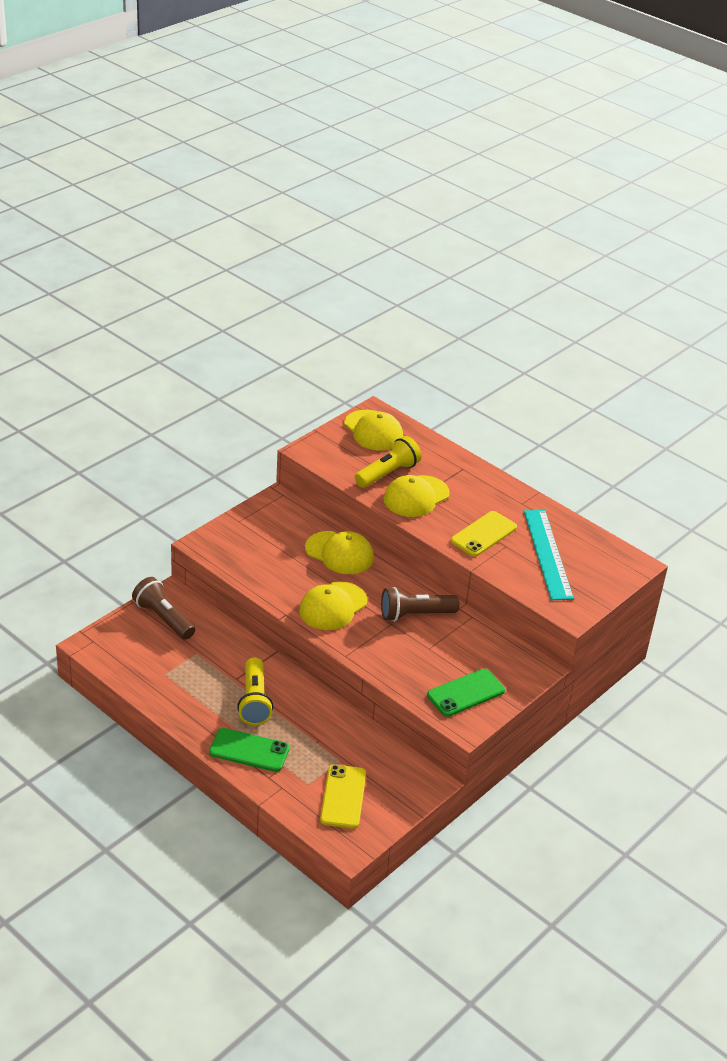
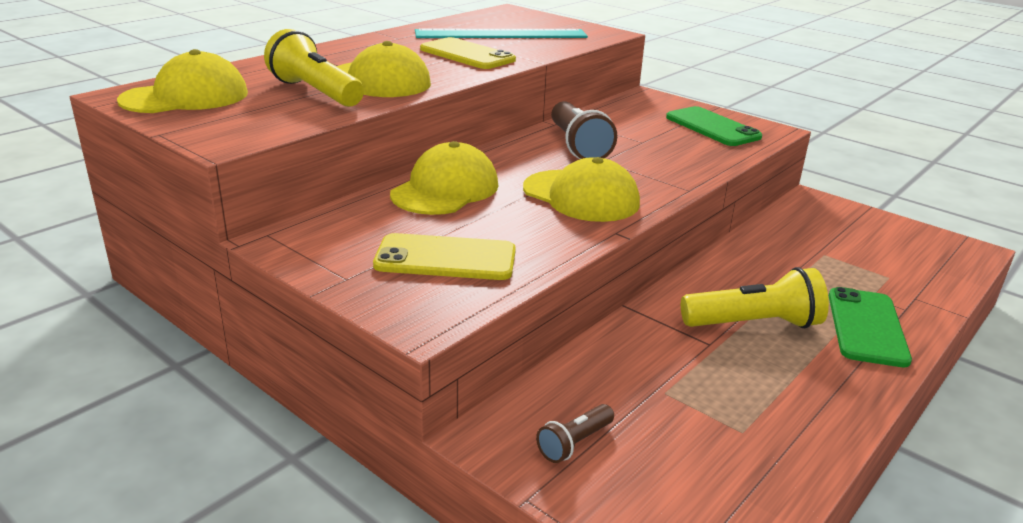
camera: 90 degrees left, 10 degrees down
brown flashlight [132,577,195,640] -> brown flashlight [536,404,614,463], size x0.53
yellow phone [320,764,366,829] -> yellow phone moved to [373,233,516,280]

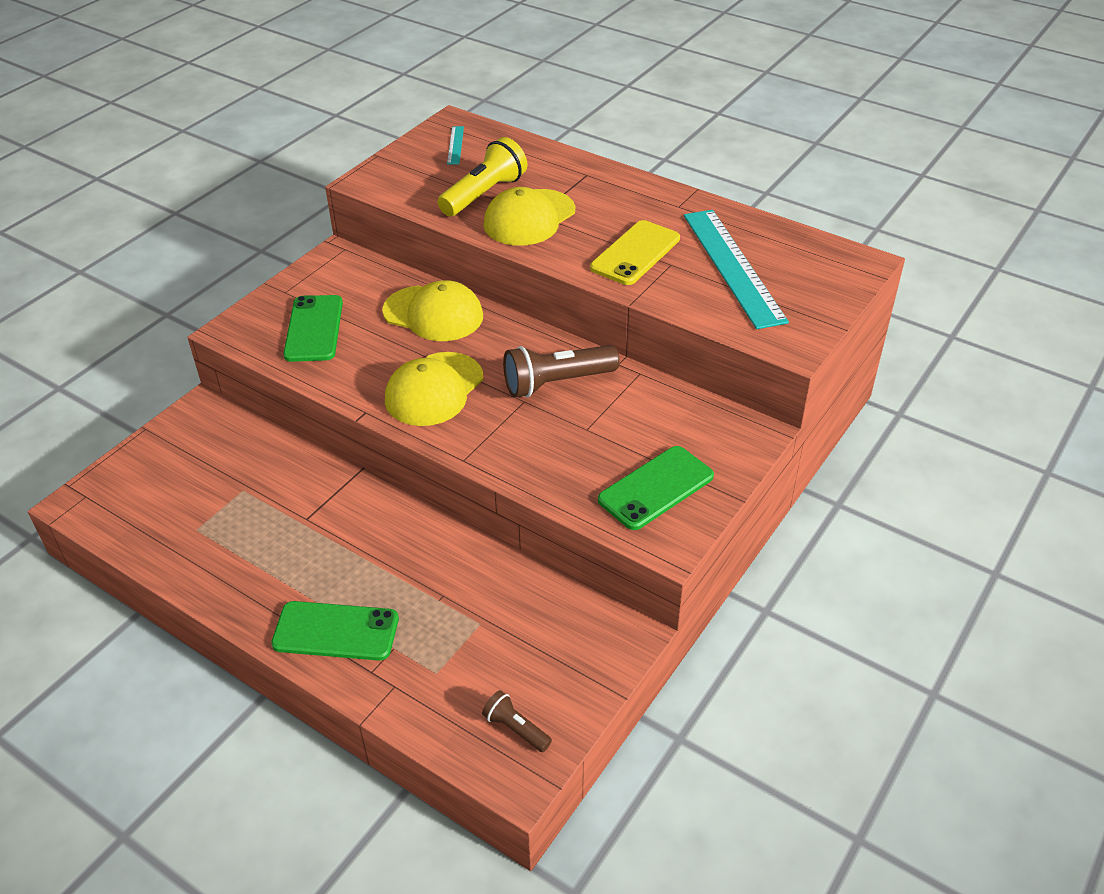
camera: 85 degrees right, 15 degrees up
yellow cap [117,49,248,113] -> turquoise ruler [447,126,464,165]
yellow phone [373,233,516,280] -> green phone [283,295,343,362]
brown flashlight [536,404,614,463] -> brown flashlight moved to [482,690,552,752]
yellow flashlight [681,267,829,328] -> none

